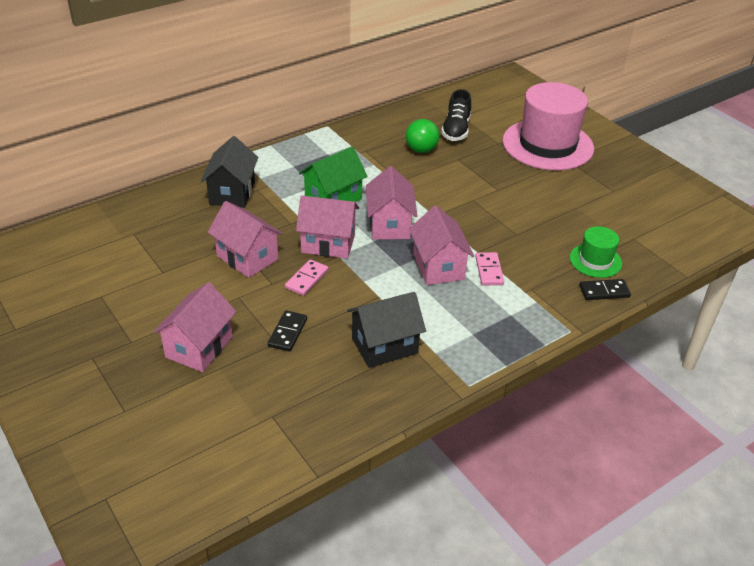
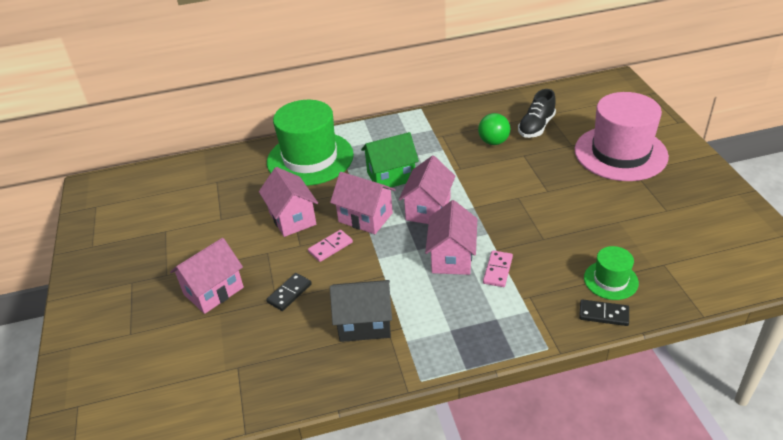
camera: 25 degrees right, 0 degrees up
black house [200,136,258,208] -> green hat [267,100,354,186]

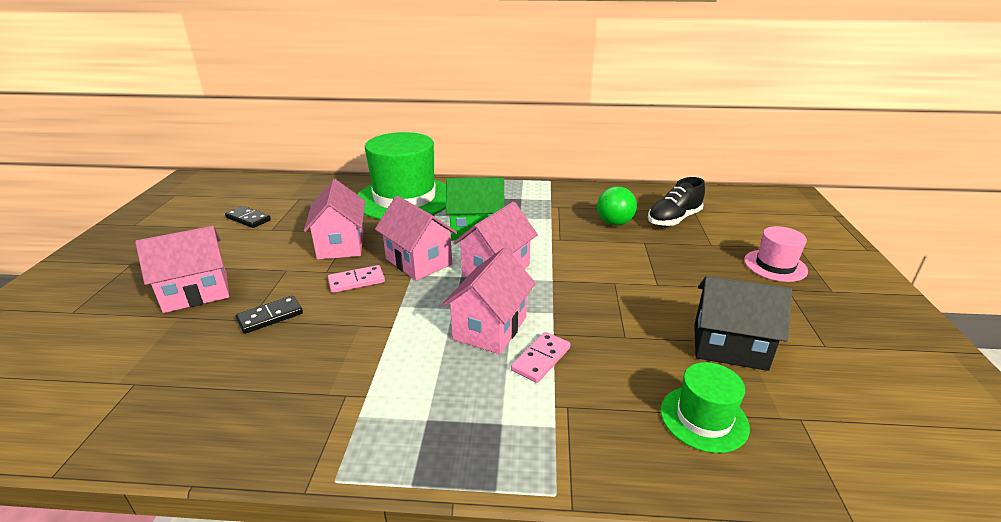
camera: 15 degrees right, 10 degrees down
black house [330,280,392,342] -> black house moved to [694,276,792,371]
pink hat [575,92,669,181] -> pink hat [744,226,808,282], size x0.48
black domino [579,299,629,326] -> black domino moved to [225,206,271,228]

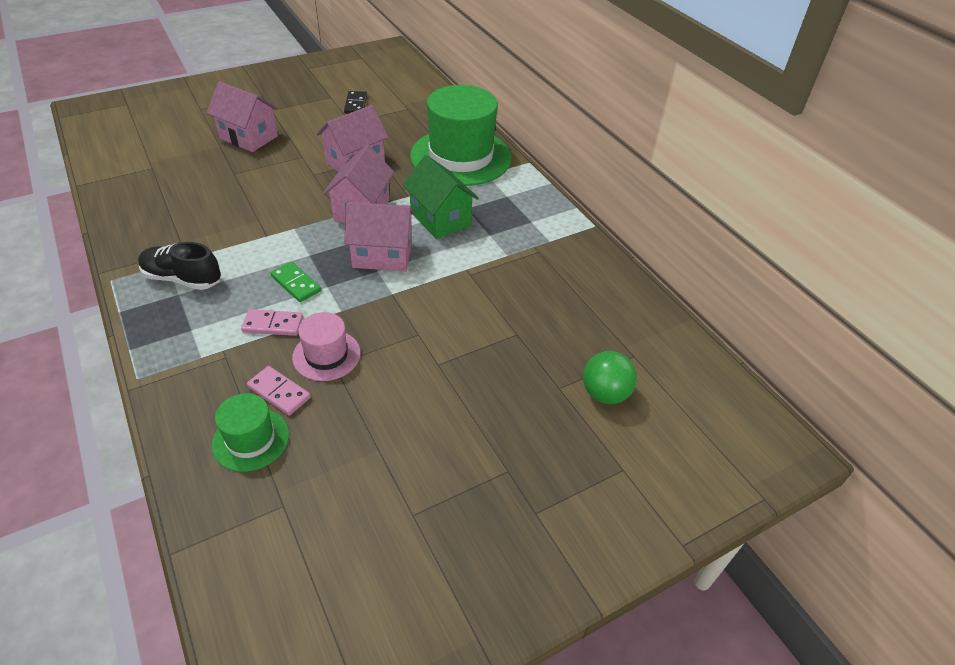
camera: 55 degrees right, 15 degrees up
black domino [236,296,303,334] -> none
pink domino [328,265,385,293] -> pink domino moved to [247,366,311,416]
pink house [442,248,536,354] -> green domino [270,261,321,302]
green ball [597,186,637,226] -> green ball moved to [583,351,637,404]
black shoe [648,177,705,226] -> black shoe moved to [138,242,221,290]
black house [694,276,792,371] -> none
pink hat [744,226,808,282] -> pink hat moved to [292,312,360,381]

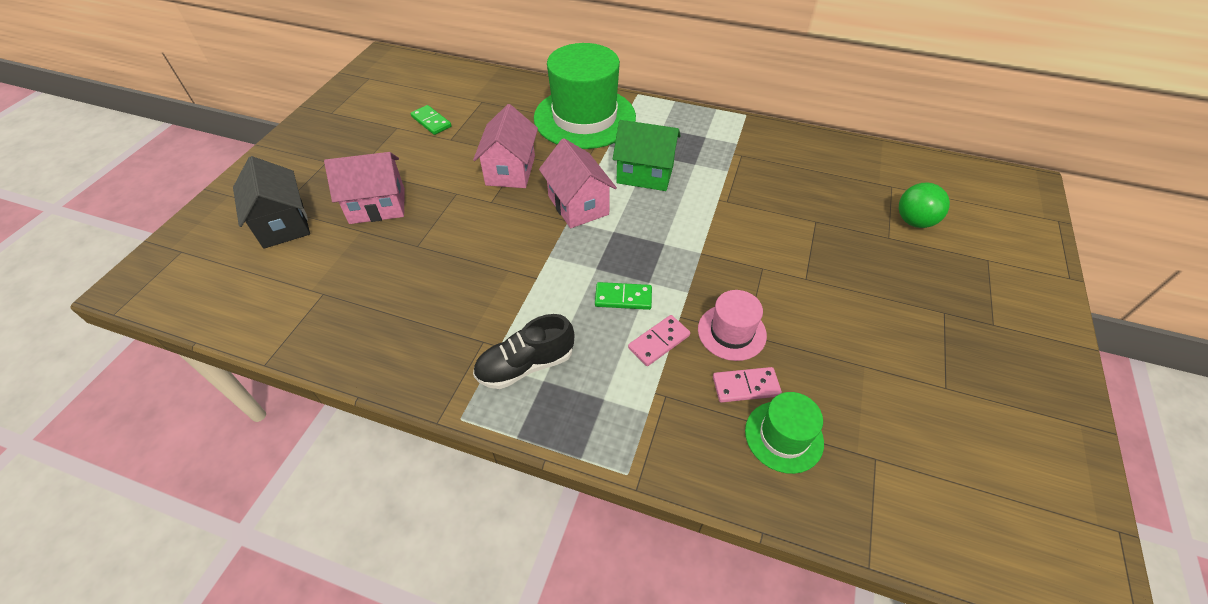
camera: 40 degrees left, 5 degrees up
black domino [344,91,367,114] -> green domino [411,105,452,135]
pink house [344,202,415,271] -> none
none -> black house [233,156,310,249]

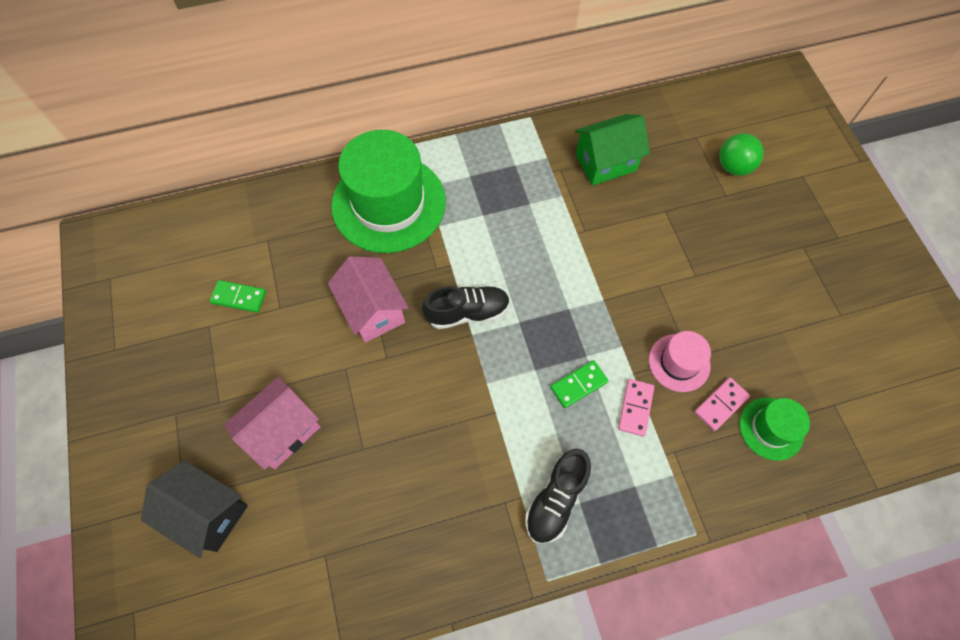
camera: 35 degrees left, 15 degrees up
pink house [539,138,617,228] -> black shoe [422,286,510,329]
green house [613,120,681,191] -> green house moved to [575,114,650,186]

